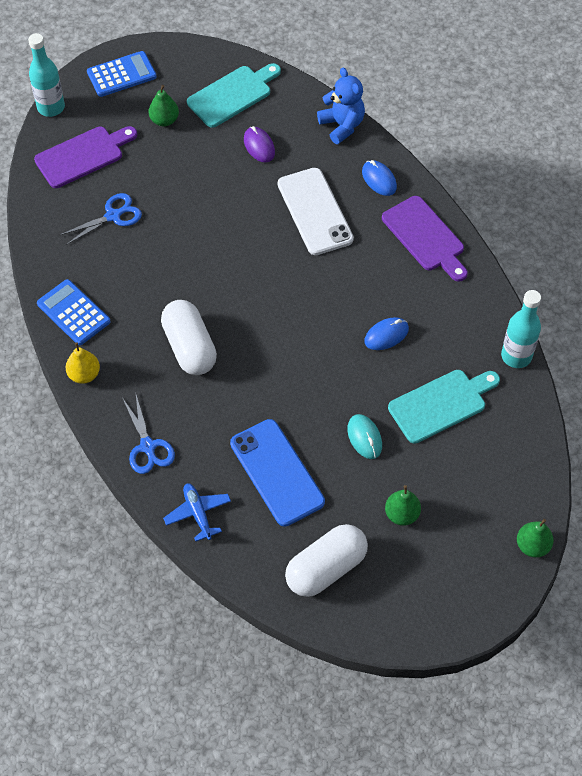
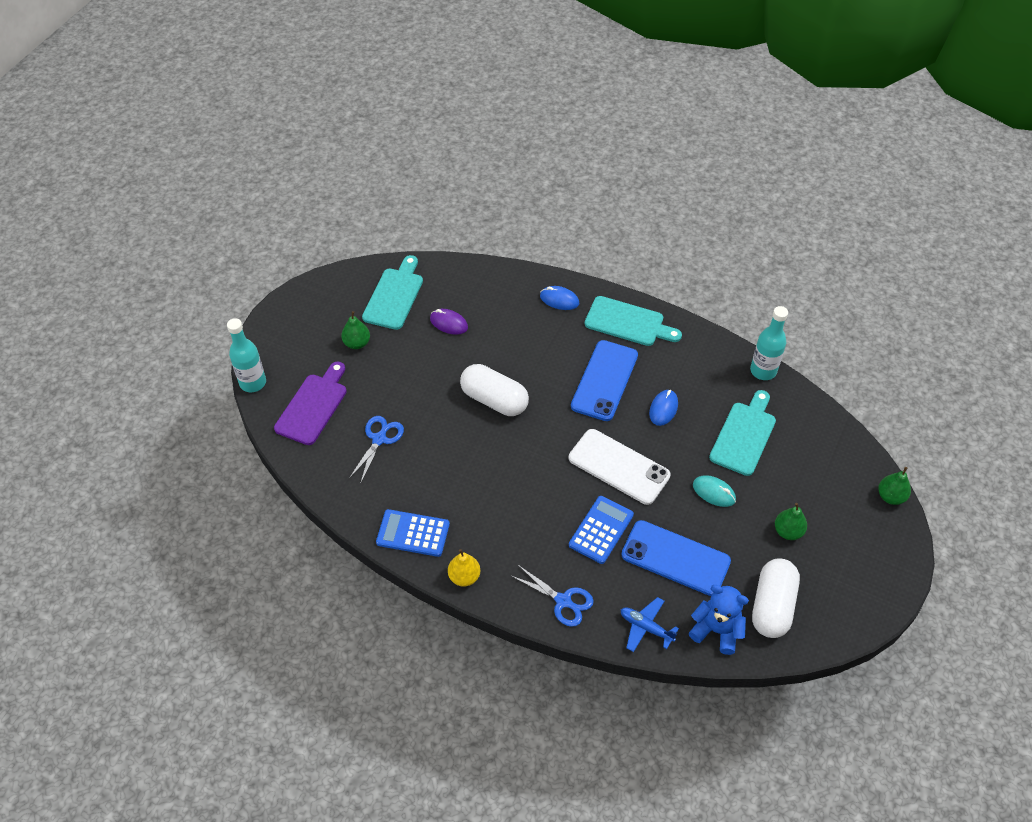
camera: 35 degrees left, 5 degrees down
blue calculator [87,51,157,97] -> blue calculator moved to [569,496,634,564]
white capsule [161,300,217,375] -> white capsule moved to [460,364,529,416]
white phone [278,168,354,255] -> white phone moved to [569,429,671,505]
blue teddy bear [317,68,365,144] -> blue teddy bear moved to [689,585,749,655]
purple cutting board [382,196,468,281] -> turquoise cutting board [585,296,682,346]
none -> blue phone [571,340,638,421]

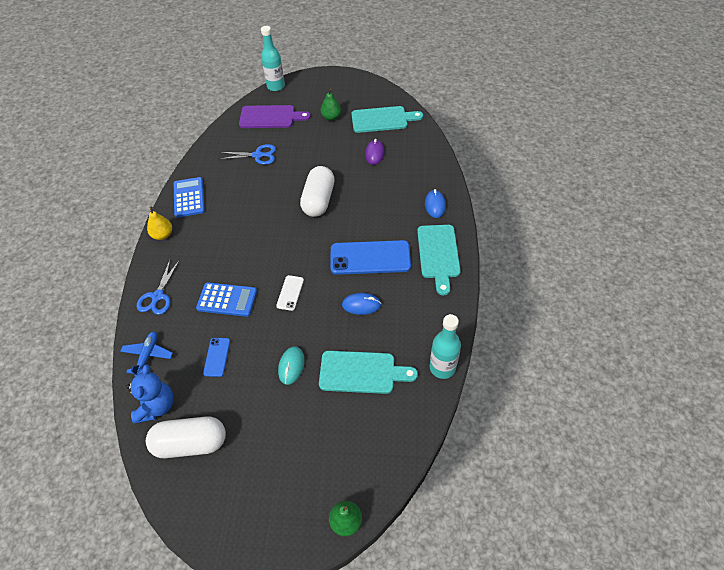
camera: 70 degrees right, 0 degrees up
white phone [569,429,671,505] -> white phone [276,275,304,311], size x0.48
blue phone [621,520,731,596] -> blue phone [203,338,230,377], size x0.48
green pear [775,503,807,540] -> none

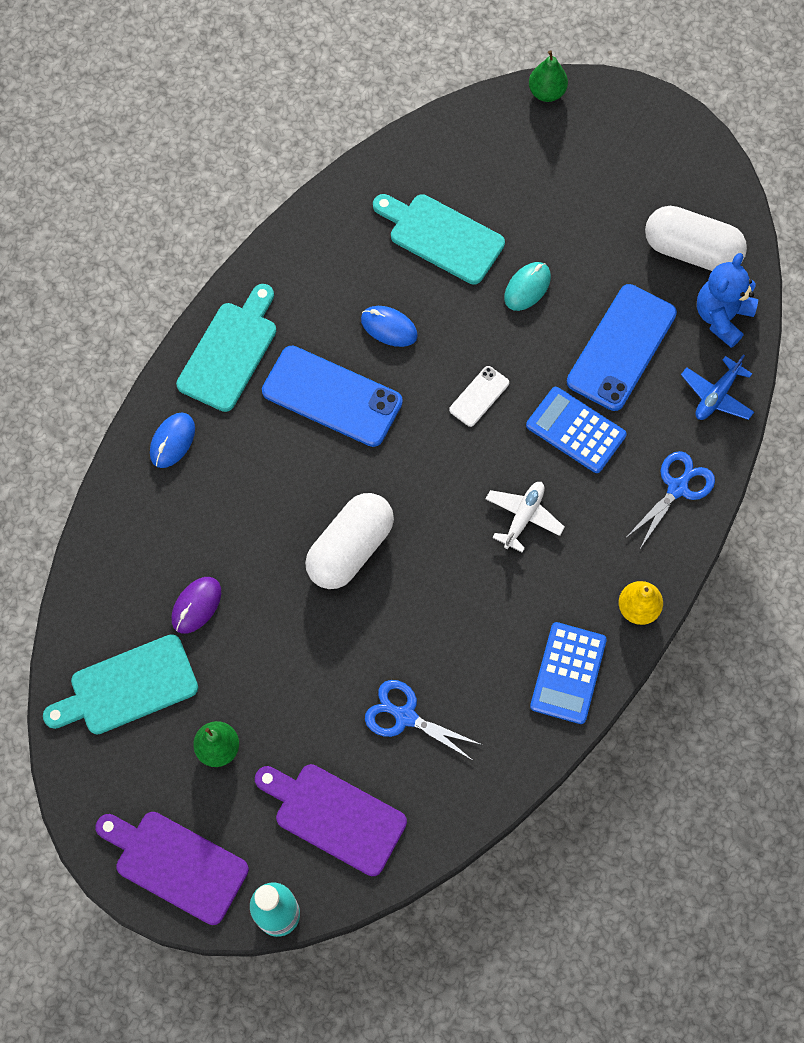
camera: 155 degrees left, 15 degrees up
blue phone [203,338,230,377] -> blue phone [567,284,677,411], size x2.06
turquoise cutting board [351,106,423,133] -> turquoise cutting board turned 45 degrees counterclockwise [43,634,198,735]
turquoise bottle [430,314,461,379] -> none
none -> purple cutting board [95,812,249,925]
none -> white plane [486,482,565,553]

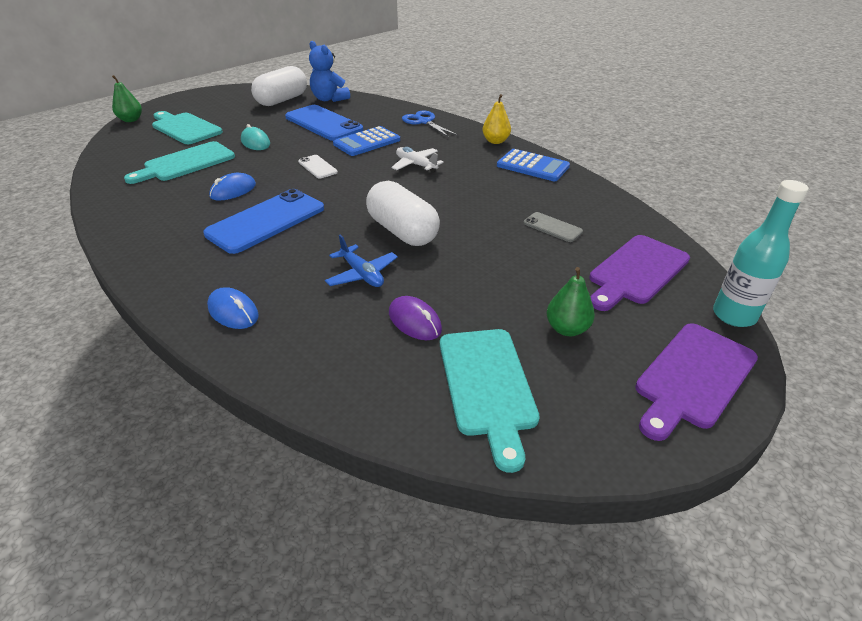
camera: 75 degrees left, 30 degrees down
turquoise cutting board [176,284,276,412] -> turquoise cutting board moved to [152,111,223,144]
blue scissors [365,680,482,761] -> grey phone [523,212,583,242]
blue plane [681,354,754,420] -> blue plane moved to [325,235,398,287]

